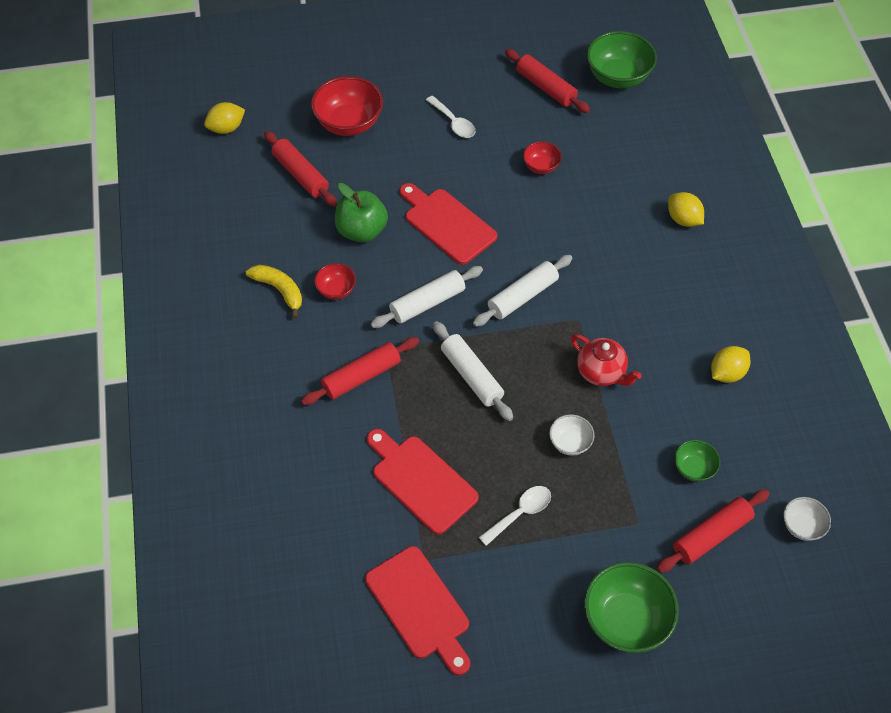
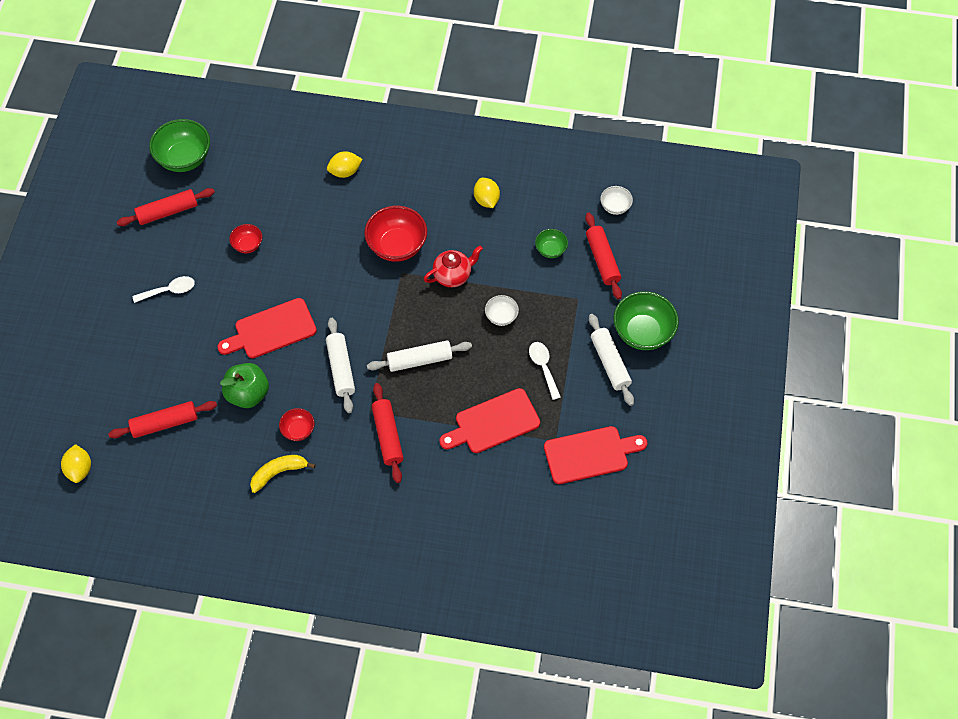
camera: 70 degrees left, 5 degrees up
red bowl [311,76,383,136] -> red bowl moved to [364,206,427,262]
white rolling pin [473,255,572,327] -> white rolling pin moved to [589,314,634,406]

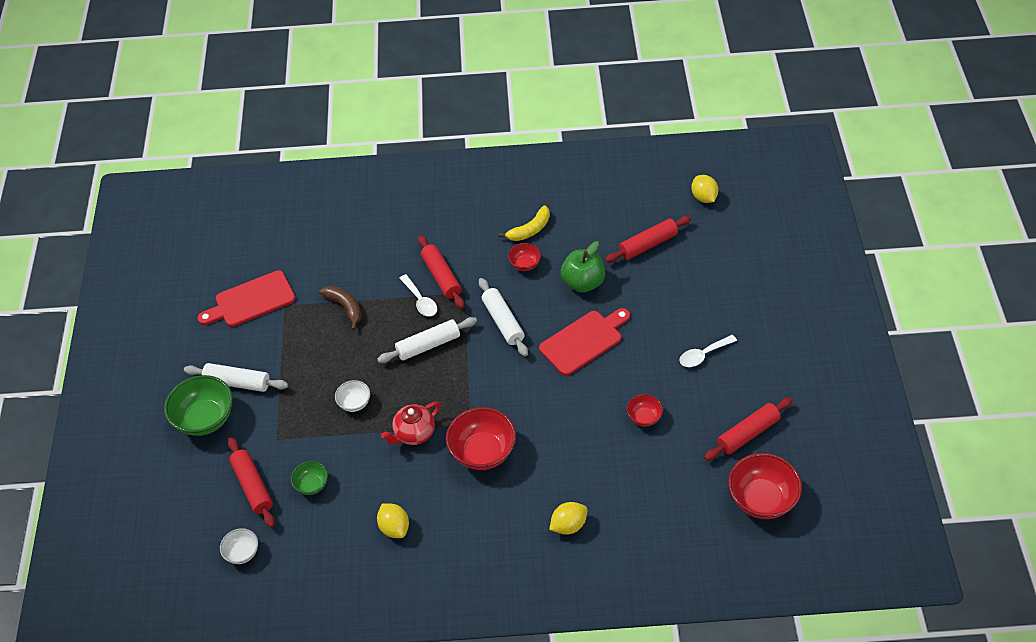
camera: 170 degrees right, 10 degrees down
green bowl [149,119,210,172] -> red bowl [728,453,802,519]
red cutting board [439,388,540,453] -> brown banana [319,286,362,330]
white spoon [529,342,561,400] -> white spoon moved to [399,274,437,316]
white rolling pin [589,314,634,406] -> white rolling pin turned 45 degrees counterclockwise [184,363,288,392]

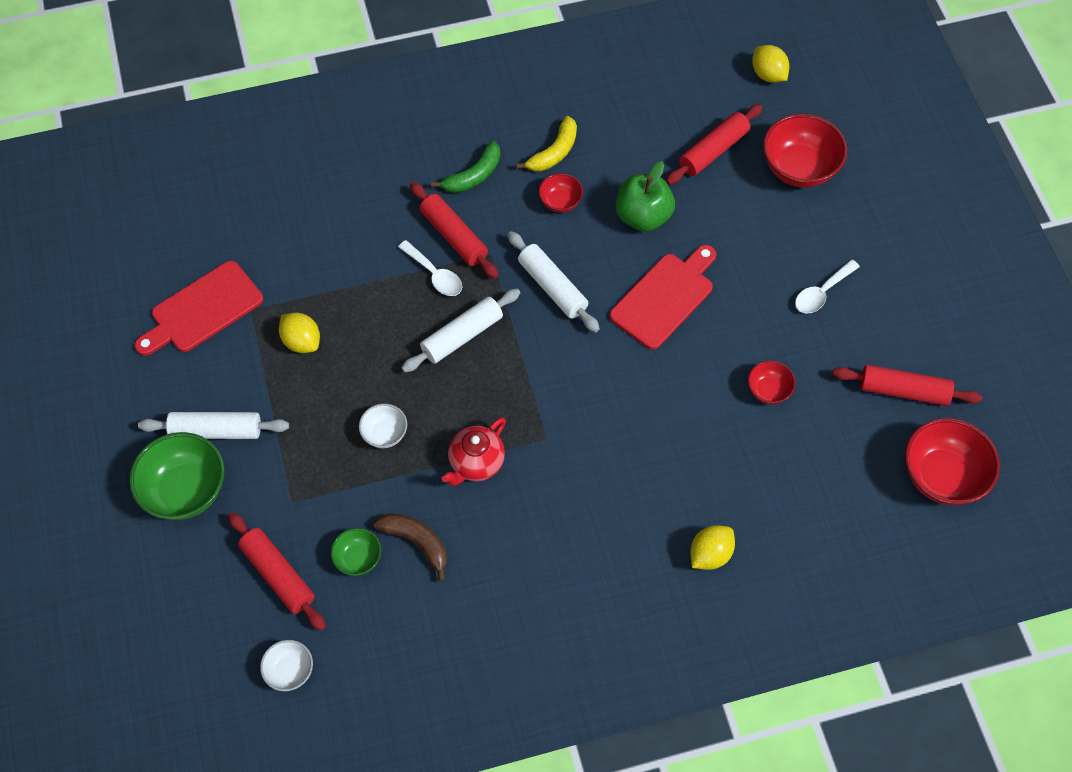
camera: 15 degrees left, 10 degrees up
brown banana [319,286,362,330] -> brown banana moved to [374,513,447,582]
yellow lemon [377,503,409,538] -> yellow lemon moved to [279,313,320,353]
red bowl [446,407,516,470] -> red bowl moved to [763,114,847,188]
red rolling pin [704,397,793,461] -> red rolling pin turned 60 degrees clockwise [832,365,982,406]
none -> green banana [431,141,500,193]

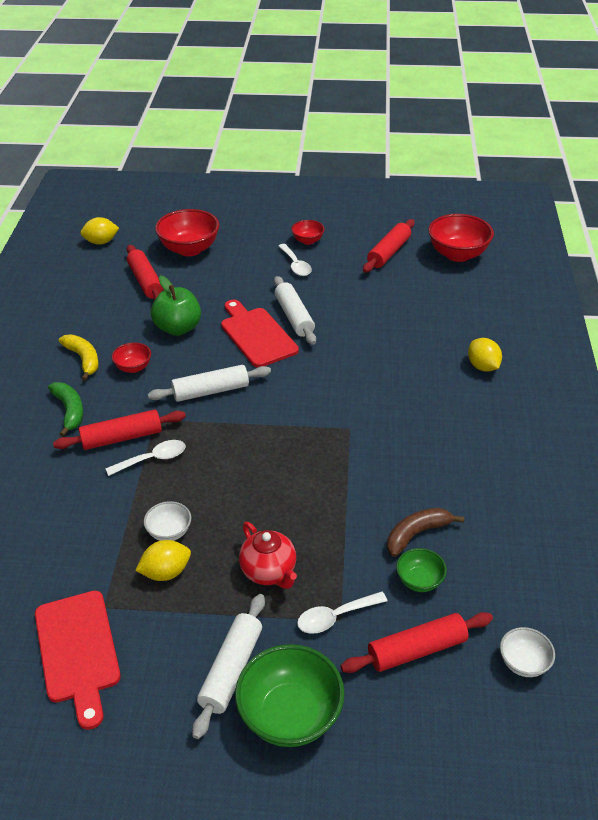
camera: 70 degrees left, 20 degrees down
white bowl [359,404,407,448] -> white bowl moved to [144,501,191,541]
white rolling pin [401,289,520,372] -> white rolling pin moved to [274,276,316,345]
red teapot [442,417,506,486] -> red teapot moved to [239,522,297,589]
red bowl [748,361,796,404] -> red bowl moved to [291,220,325,245]
none -> white spoon [297,591,387,634]

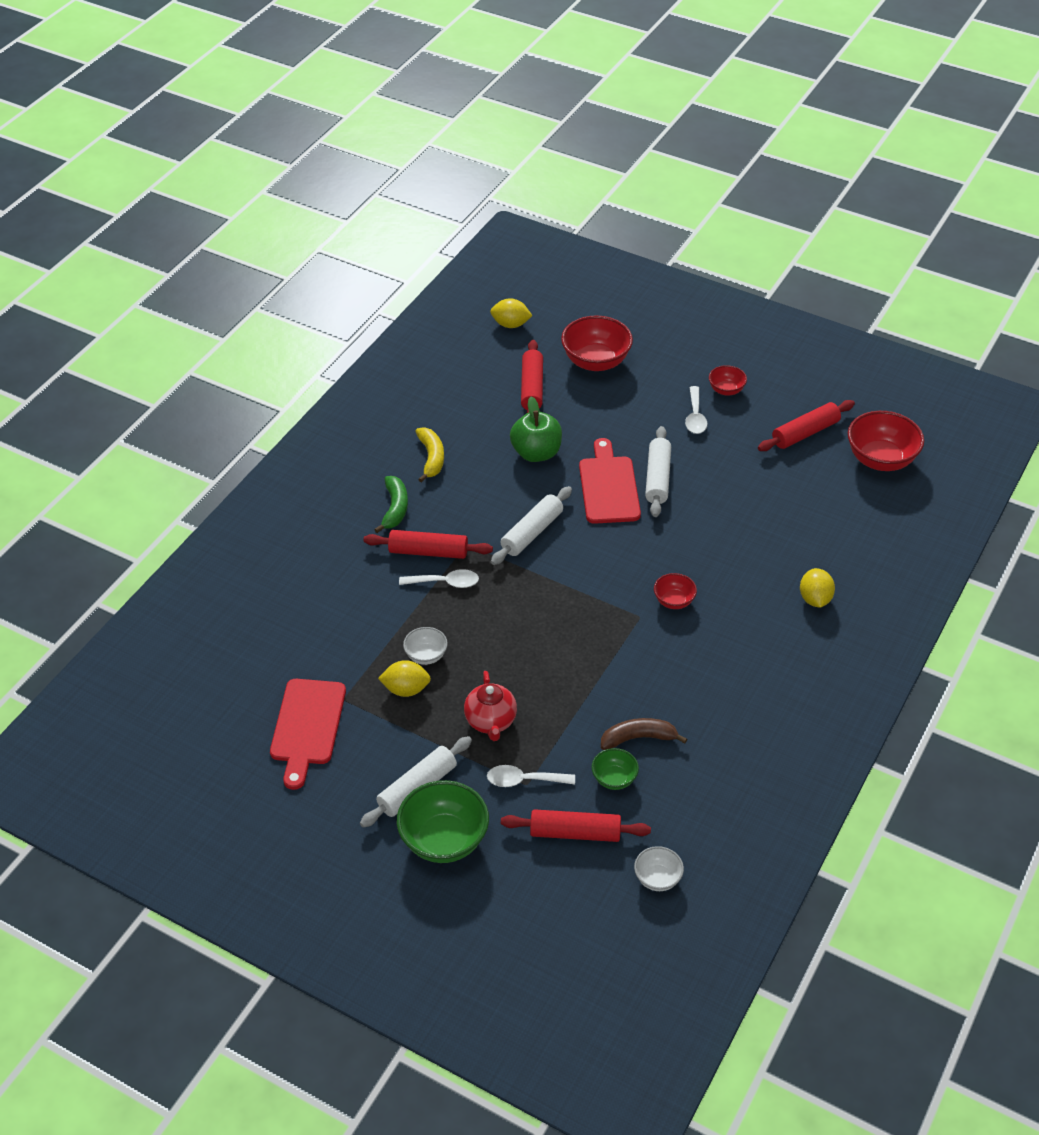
camera: 25 degrees right, 5 degrees up
red bowl [112,343,151,373] -> red bowl moved to [654,573,697,609]
white rolling pin [148,365,271,402] -> white rolling pin turned 60 degrees counterclockwise [491,486,572,565]

